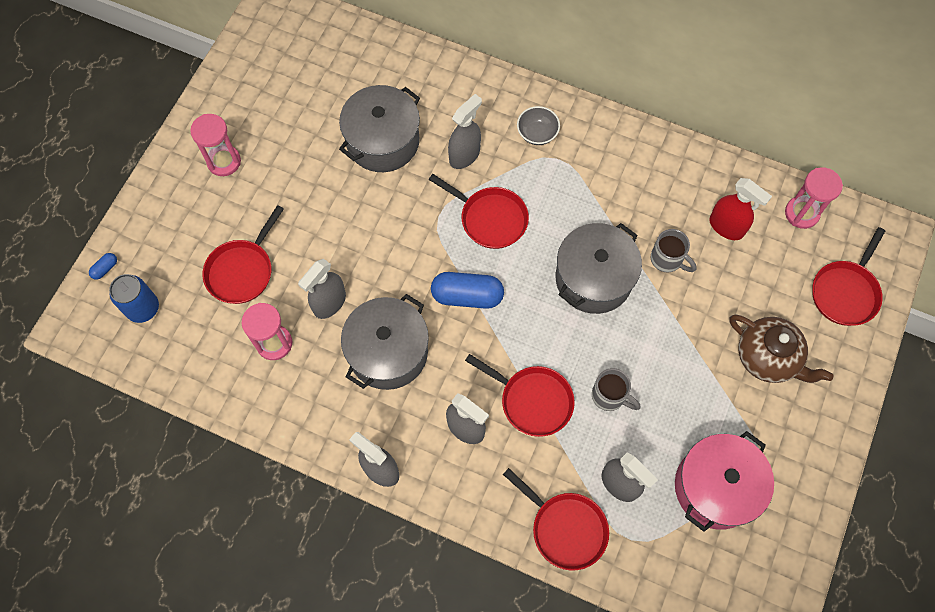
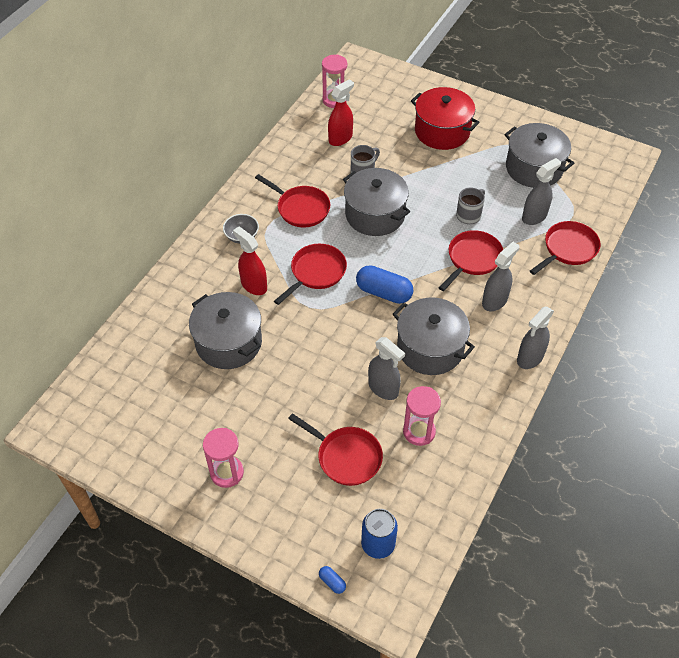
camera: 85 degrees left, 15 degrees down
blue capsule [431,272,504,309] -> blue capsule turned 75 degrees counterclockwise [356,265,413,304]
grey spray bottle [448,94,482,169] -> red spray bottle [233,227,267,295]
pink pot [675,431,774,532] -> grey pot [504,123,574,188]
brown teapot [729,314,834,383] -> red pot [411,87,480,150]
red pan [812,227,885,326] -> red pan moved to [255,174,330,227]

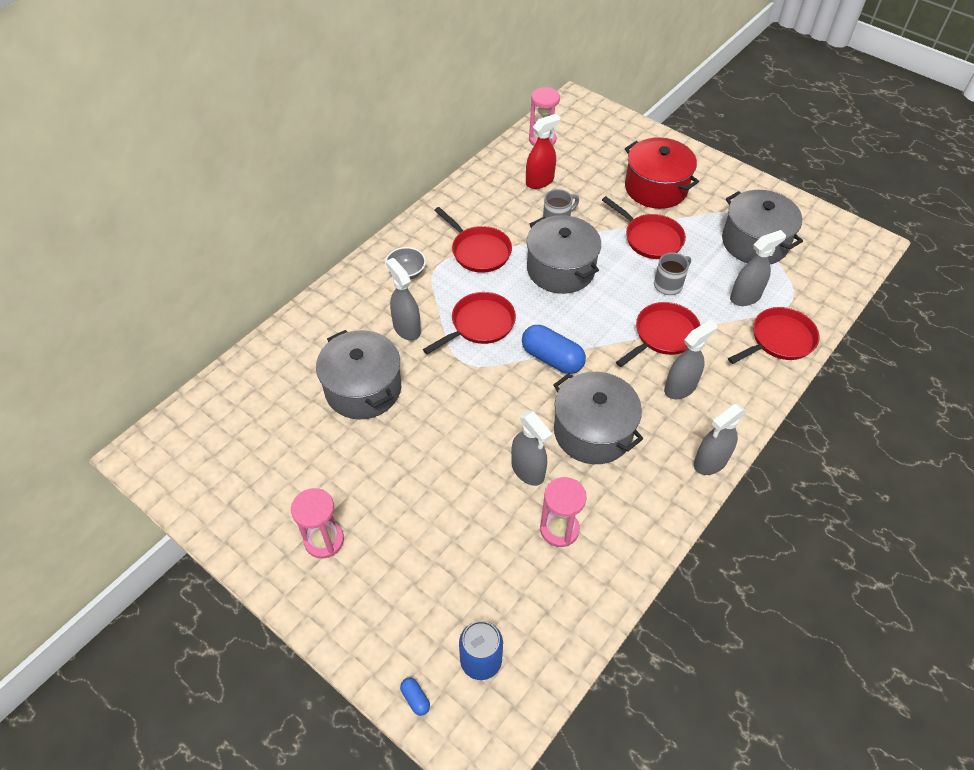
camera: 10 degrees right, 0 degrees up
red spray bottle [233,227,267,295] -> grey spray bottle [386,258,421,341]
red pan [288,413,383,486] -> red pan moved to [602,196,686,259]

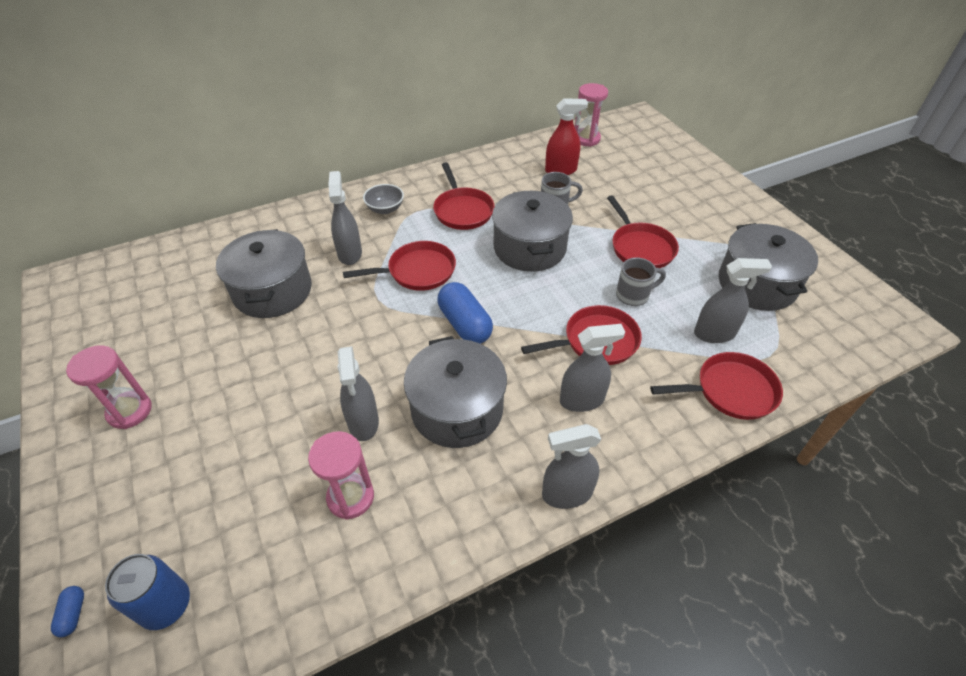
camera: 25 degrees right, 5 degrees down
red pot [625,137,699,209] -> none

